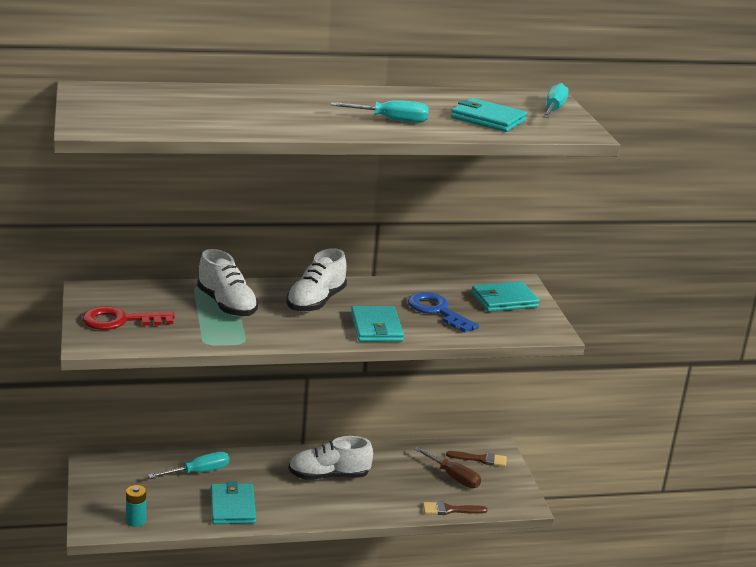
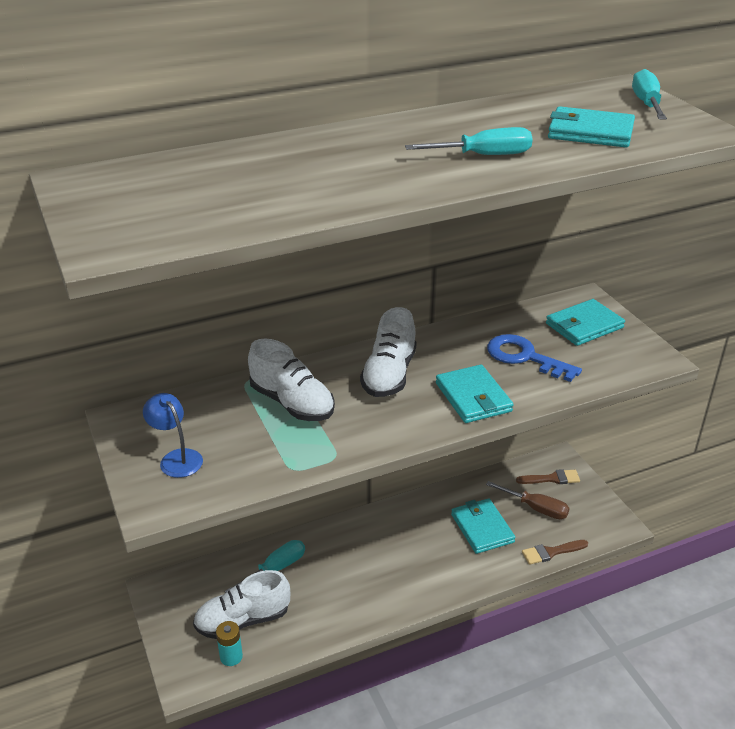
camera: 10 degrees left, 10 degrees up
red key [82,306,175,330] -> blue lamp [143,393,203,478]
turquoise wallet [211,481,256,524] -> turquoise wallet moved to [451,498,516,554]
white shoe [289,436,373,480] -> white shoe moved to [193,570,290,639]

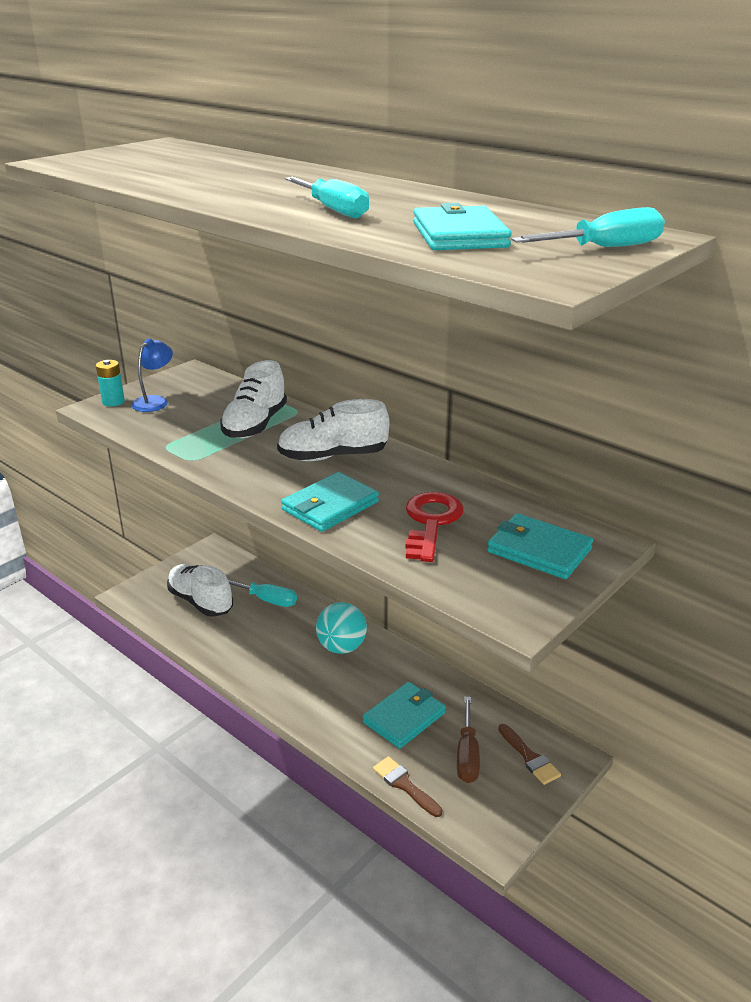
camera: 65 degrees right, 5 degrees down
turquoise battery [216,621,243,666] -> turquoise battery moved to [96,360,125,407]
blue key [487,334,582,382] -> red key [405,492,464,562]
none -> turquoise ball [316,602,367,654]

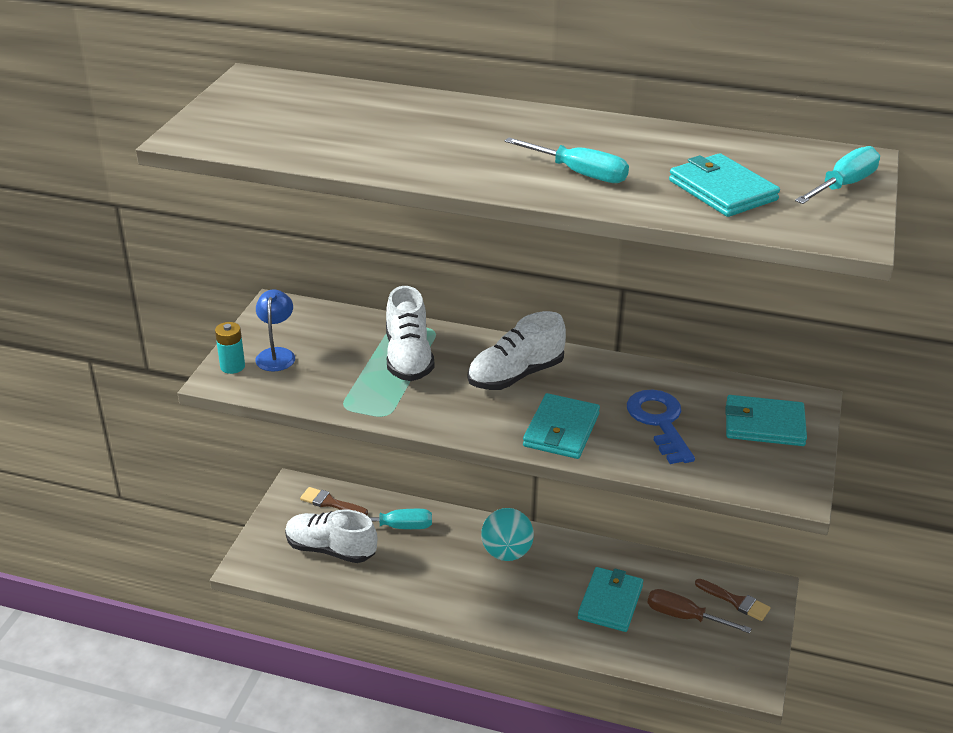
camera: 25 degrees left, 5 degrees up
brown brush [373,756,442,817] -> brown brush moved to [300,487,368,515]
red key [405,492,464,562] -> blue key [627,389,695,464]
brown screwdriver [457,697,480,783] -> brown screwdriver turned 135 degrees clockwise [647,589,752,633]

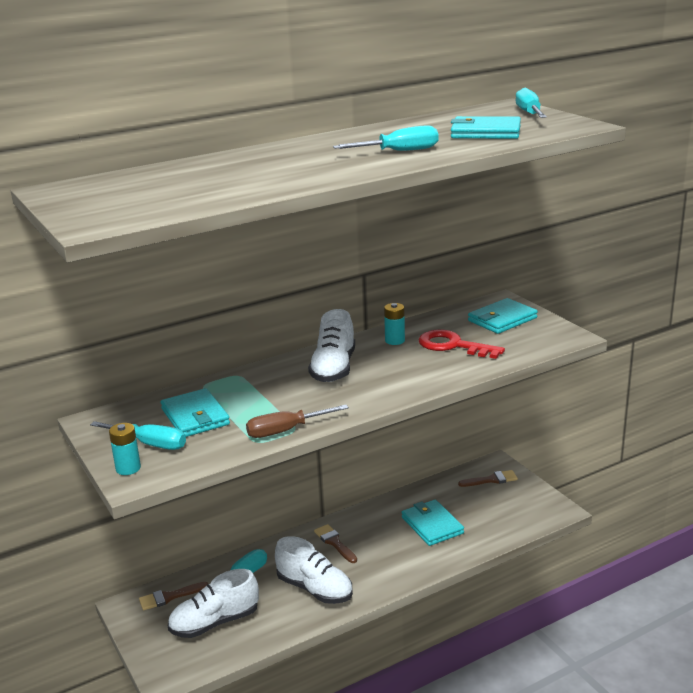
camera: 45 degrees left, 10 degrees down
blue lamp [255,289,295,372] -> turquoise screwdriver [90,421,186,450]
white shoe [386,286,434,381] -> white shoe moved to [275,536,353,604]
turquoise ball [481,508,534,561] -> brown brush [314,524,357,563]
turquoise wallet [523,393,600,459] -> turquoise wallet moved to [161,388,230,437]
blue key [627,389,695,464] -> red key [419,329,505,359]
brown screwdriver [647,589,752,633] -> brown screwdriver moved to [246,405,349,438]
none -> turquoise battery [384,303,405,345]

